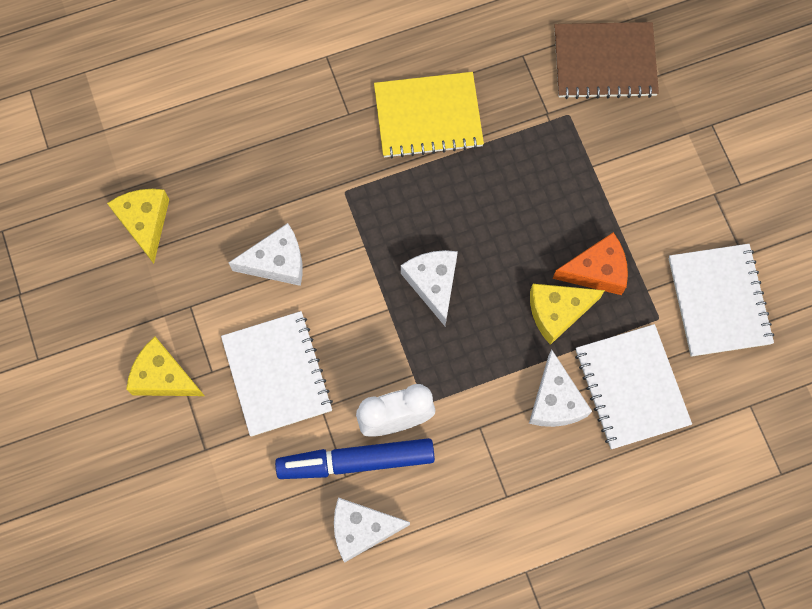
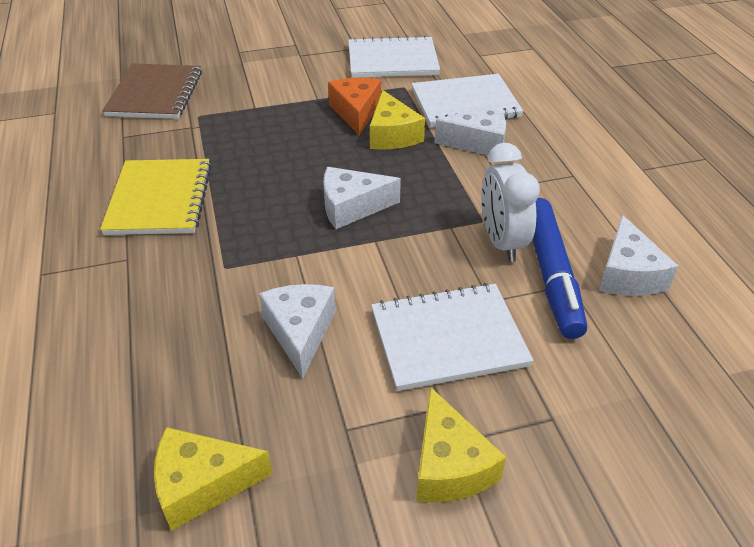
camera: 85 degrees left, 30 degrees down
yellow cheese [126,337,205,396] -> yellow cheese turned 45 degrees counterclockwise [416,387,506,503]

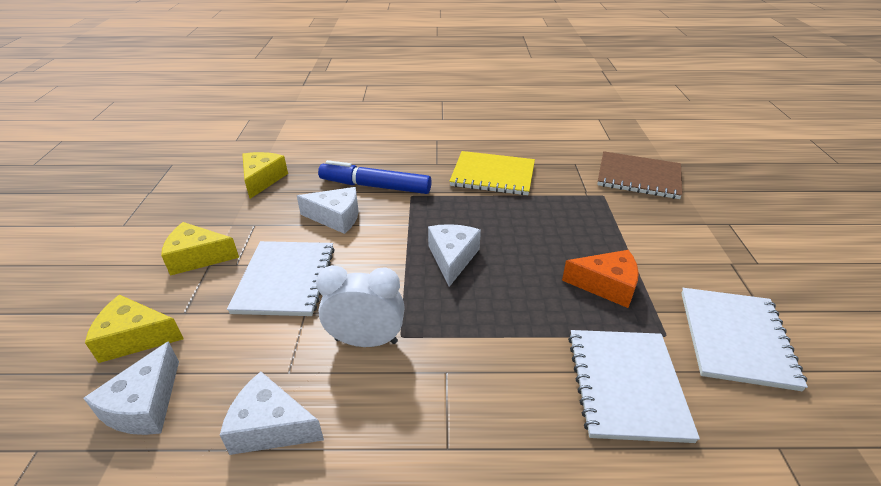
camera: 105 degrees right, 5 degrees down
yellow cheese [370,90,425,150] -> yellow cheese moved to [85,295,184,363]
white cheese [435,104,506,155] -> white cheese moved to [83,341,179,435]
blue marker [532,198,587,339] -> blue marker moved to [318,160,432,194]

